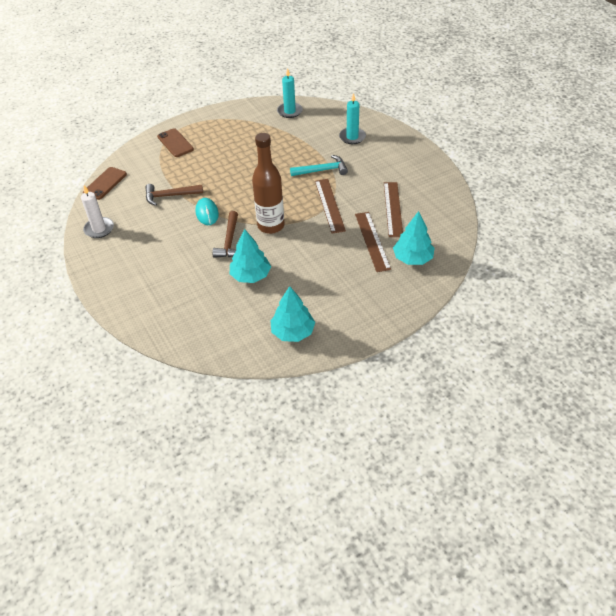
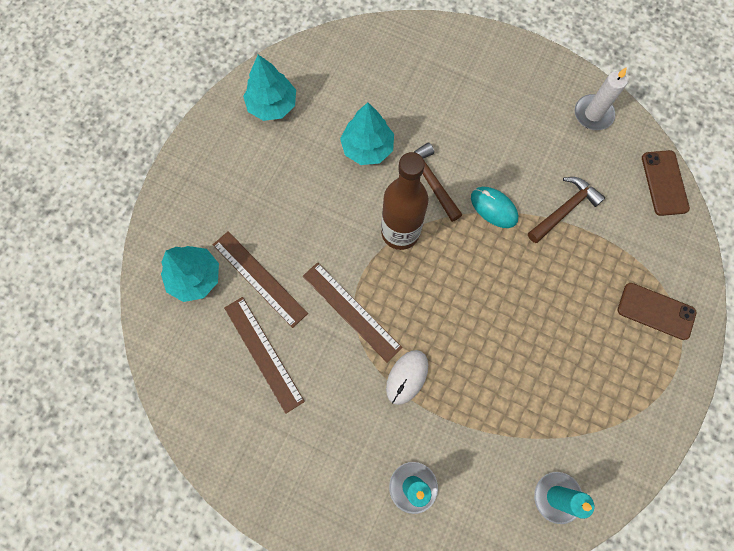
camera: 145 degrees right, 25 degrees up
turquoise hammer [290,155,348,176] -> white mouse [386,350,428,405]

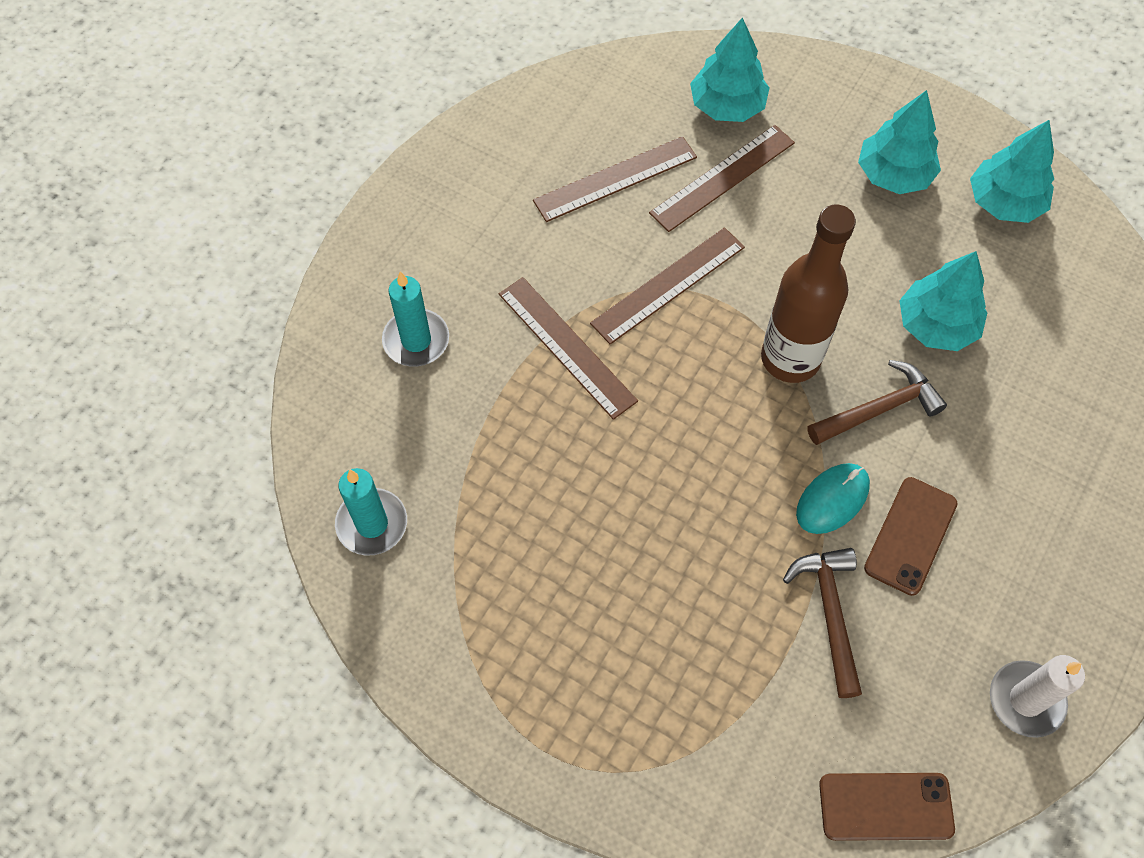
camera: 95 degrees right, 10 degrees down
white mouse [386,350,428,405] -> brown ruler [499,277,638,420]
brown hammer [528,177,605,243] -> brown hammer turned 150 degrees counterclockwise [783,548,862,698]
brown phone [617,283,696,340] -> brown phone moved to [864,477,958,596]
none -> turquoise tree [858,90,941,194]

